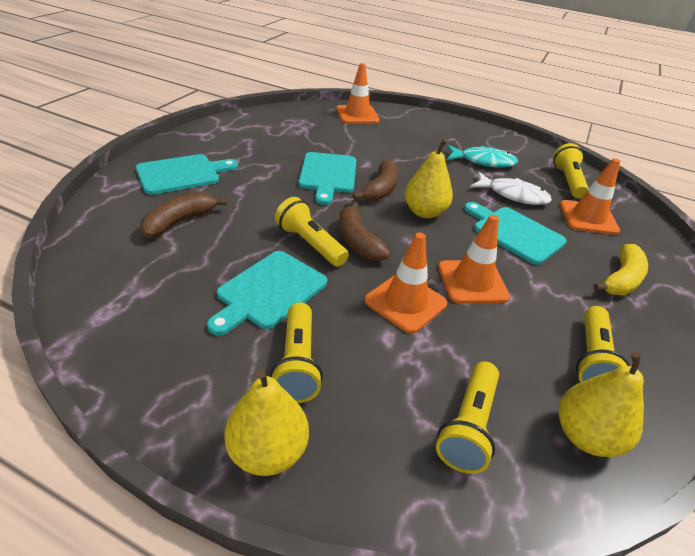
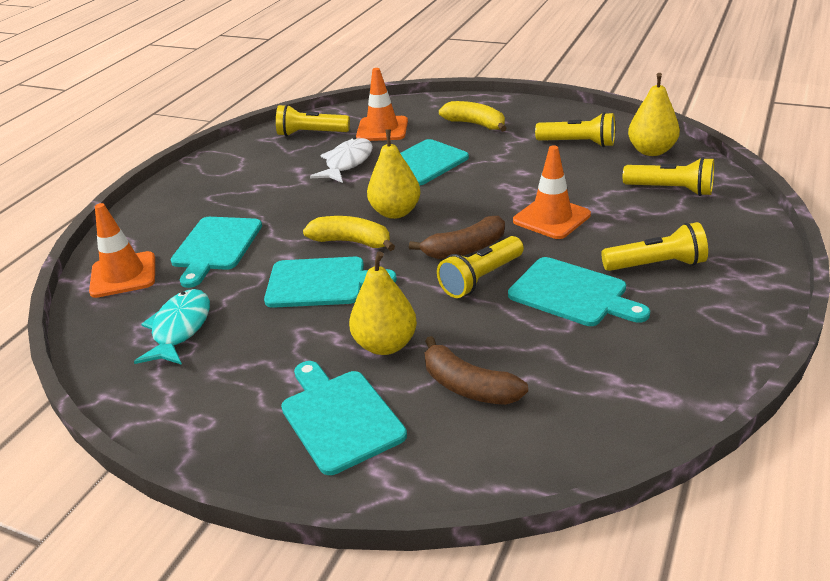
camera: 85 degrees left, 5 degrees down
yellow pear [224,369,309,476] -> yellow pear moved to [349,251,417,355]
brown banana [353,159,398,202] -> yellow banana [303,216,395,251]
orange traffic cone [438,215,510,304] -> none
turquoise fish [447,145,518,168] -> turquoise fish moved to [134,289,210,365]
none -> turquoise cutting board [170,217,262,288]

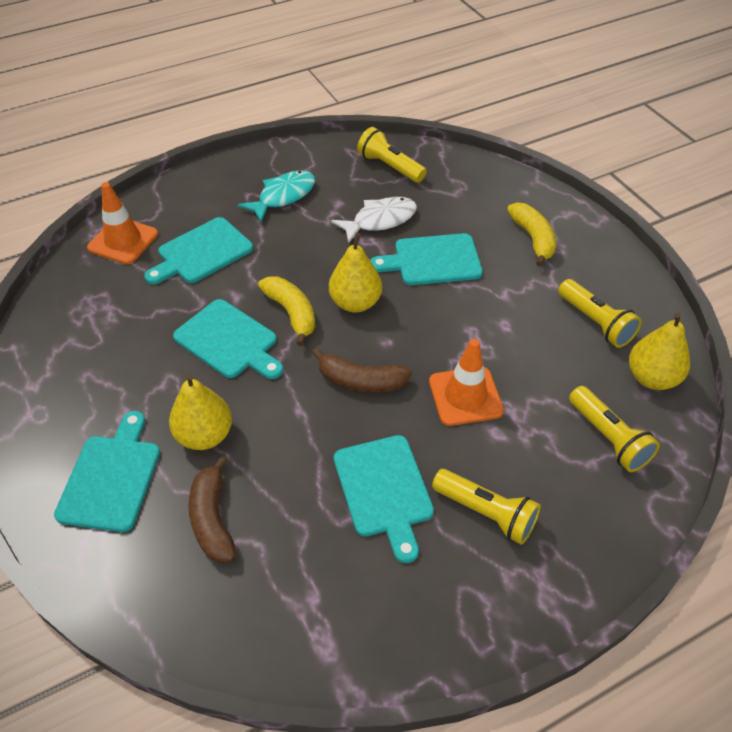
camera: 35 degrees right, 15 degrees up
turquoise fish [134,289,210,365] -> turquoise fish moved to [238,170,315,222]
orange traffic cone [356,68,408,141] -> none
yellow flashlight [437,236,524,298] -> none

